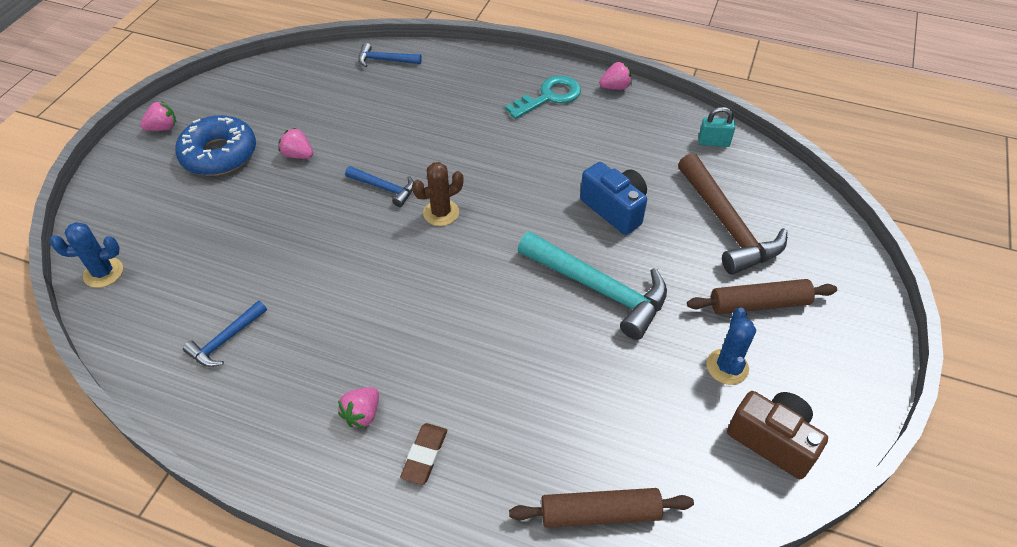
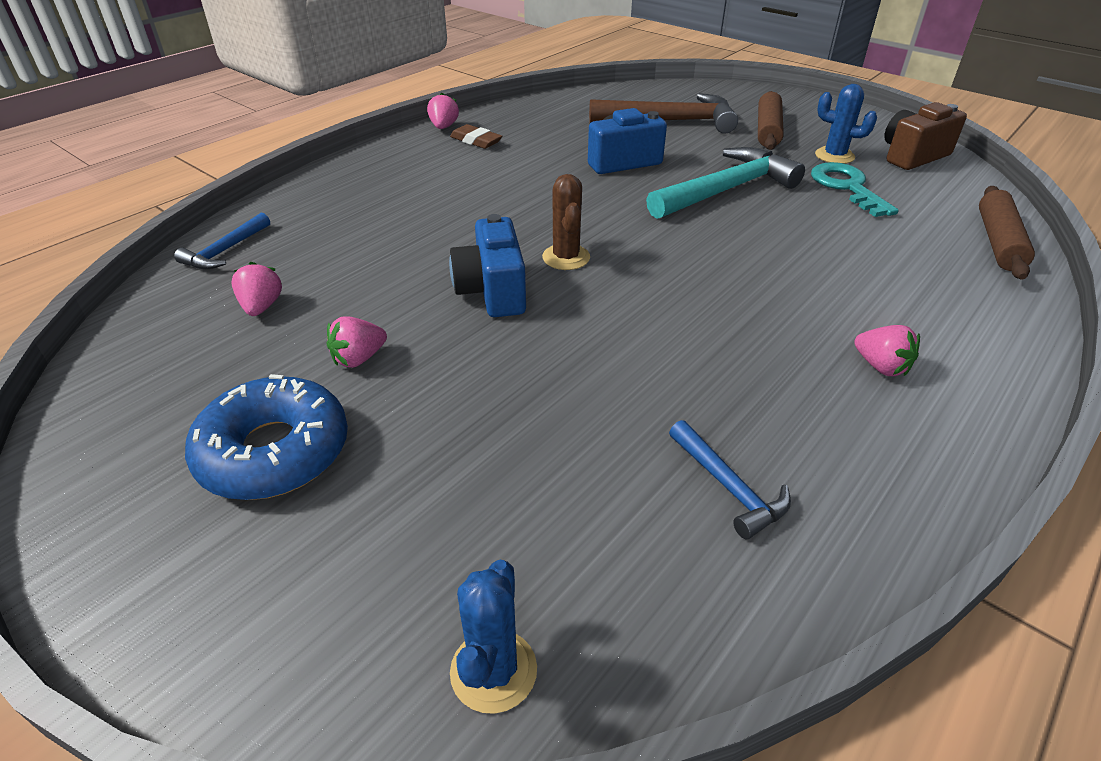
camera: 70 degrees left, 10 degrees down
pink strawberry [140,101,176,131] -> pink strawberry moved to [231,262,282,316]
blue hammer [345,166,414,207] -> blue camera [449,214,526,317]
brown eraser [400,423,447,485] -> brown eraser moved to [450,124,502,149]
turquoise key [505,76,581,119] -> turquoise key moved to [811,162,899,217]
turquoise padlock [698,107,735,147] -> none

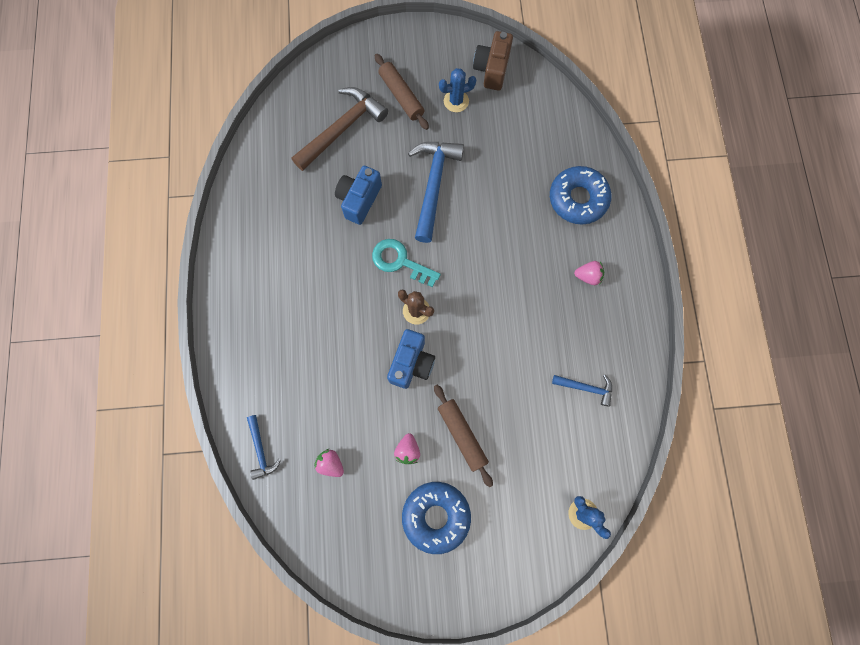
camera: 45 degrees left, 35 degrees up
pink strawberry [427,93,459,129] -> none
blue camera [449,214,526,317] -> blue camera turned 105 degrees counterclockwise [387,329,435,389]
brown eraser [450,124,502,149] -> none
turquoise hammer [646,147,805,219] -> blue hammer [408,142,464,243]
turquoise key [811,162,899,217] -> turquoise key moved to [372,239,441,287]
brown rolling pin [979,186,1035,280] -> brown rolling pin moved to [434,385,493,487]
none -> blue donut [550,166,611,225]

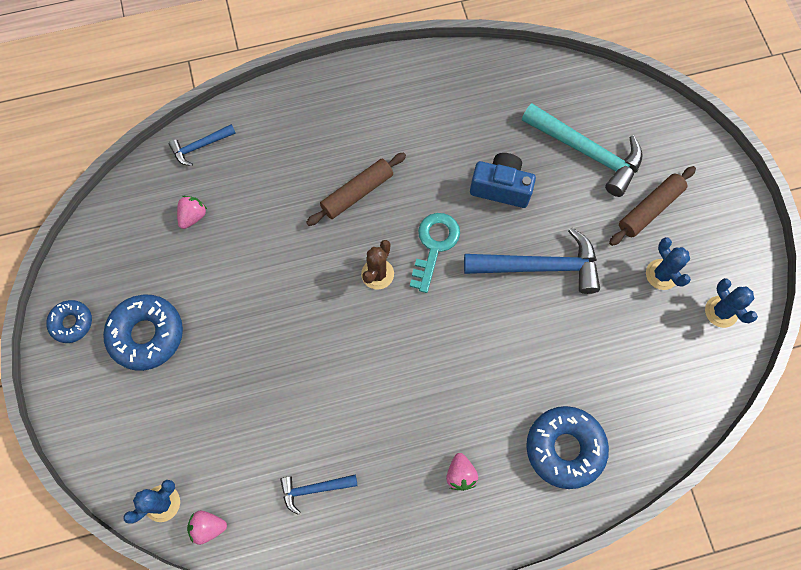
camera: 80 degrees right, 5 degrees down
brown hammer [291,87,388,171] -> turquoise hammer [522,103,643,197]
blue camera [387,329,435,389] -> none
pink strawberry [394,433,420,464] -> pink strawberry moved to [187,511,227,545]
brown rolling pin [434,385,493,487] -> brown rolling pin moved to [306,152,406,226]
brown camera [473,31,513,91] -> blue cactus [705,278,758,328]
blue hammer [552,375,612,407] -> blue hammer turned 75 degrees clockwise [280,474,358,515]
none -> blue donut [46,300,92,343]

